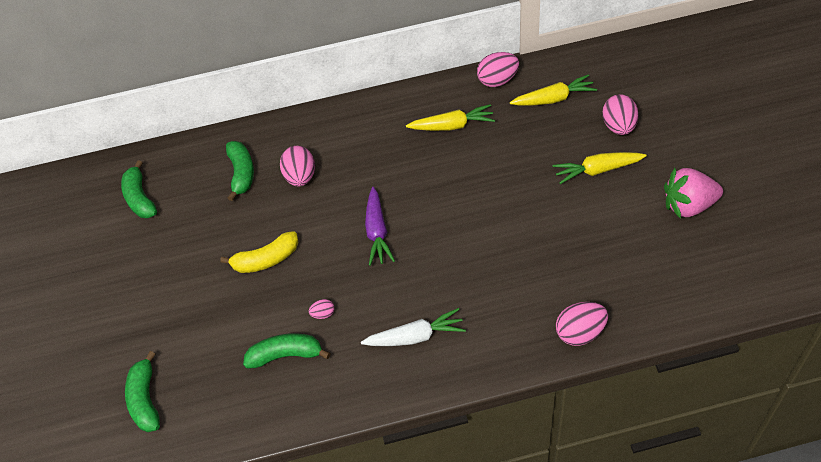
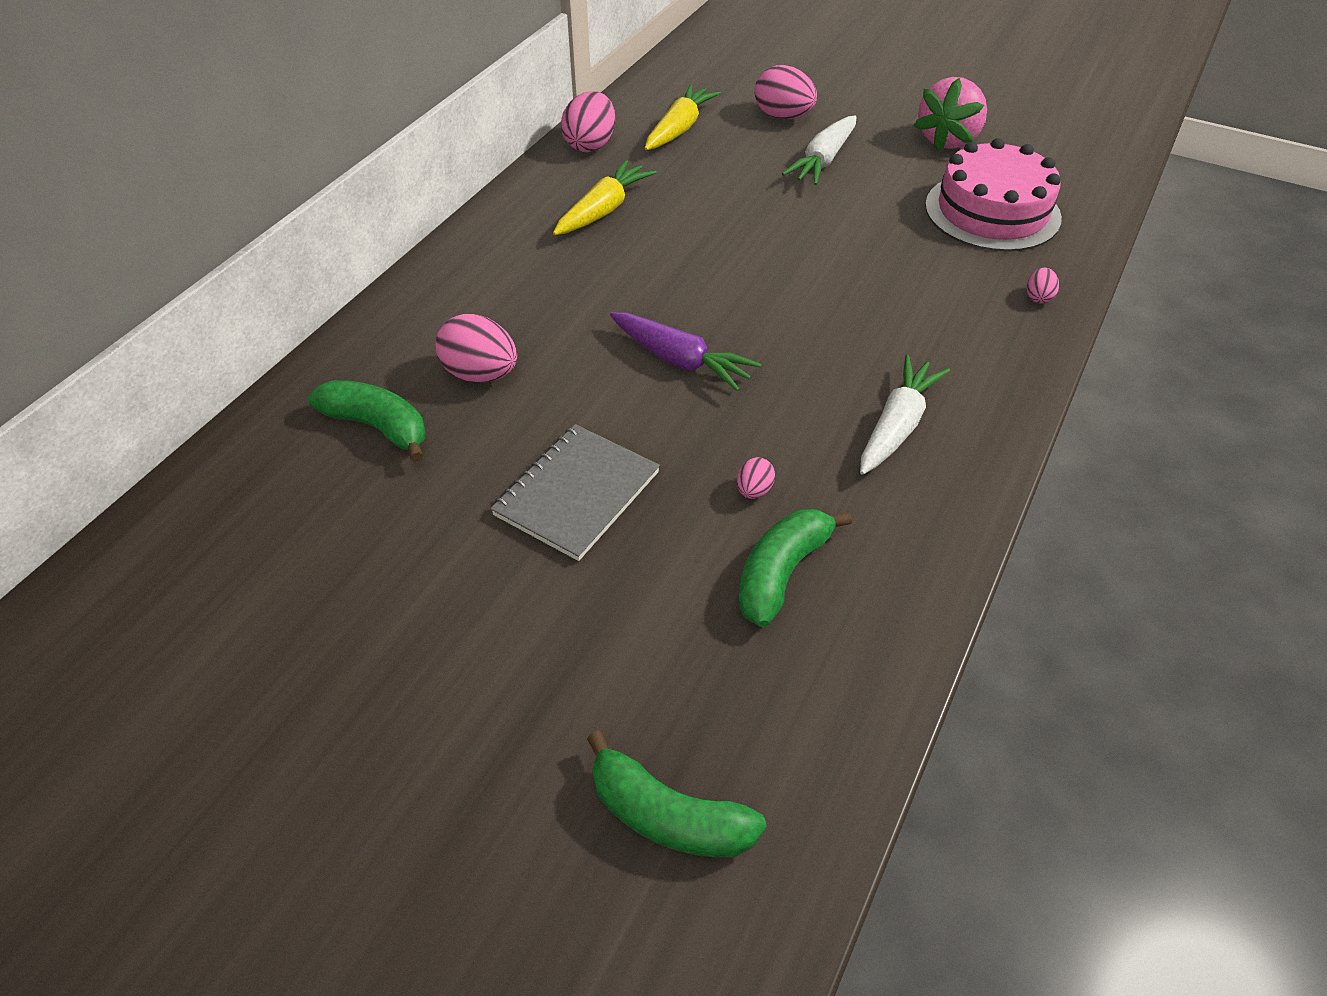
camera: 55 degrees left, 5 degrees down
green banana [121,160,157,218] -> none
yellow banana [220,231,299,273] -> grey notebook [490,424,660,561]
yellow carrot [552,152,647,184] -> white carrot [782,116,857,185]
pink egg [556,302,608,346] -> pink egg [1027,268,1059,304], size x0.50
none -> pink cake [925,138,1062,252]

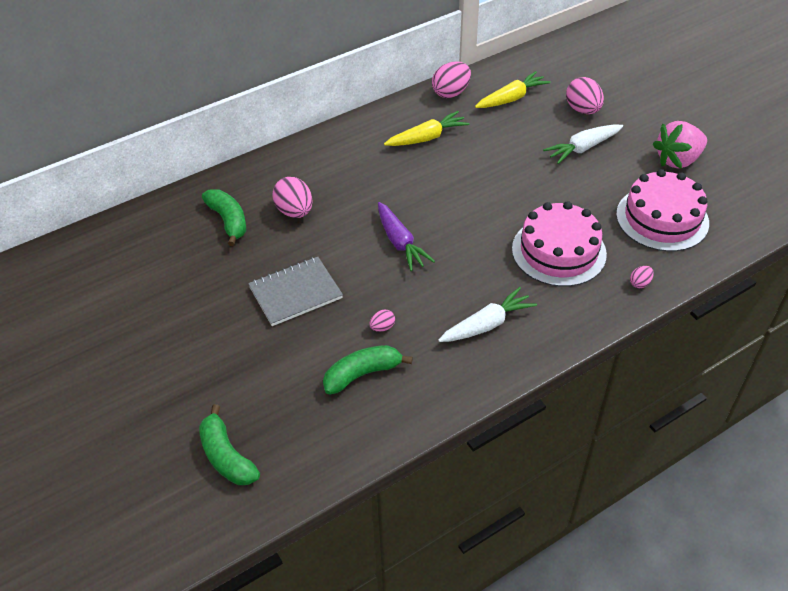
camera: 30 degrees right, 0 degrees up
none -> pink cake [512,201,607,287]

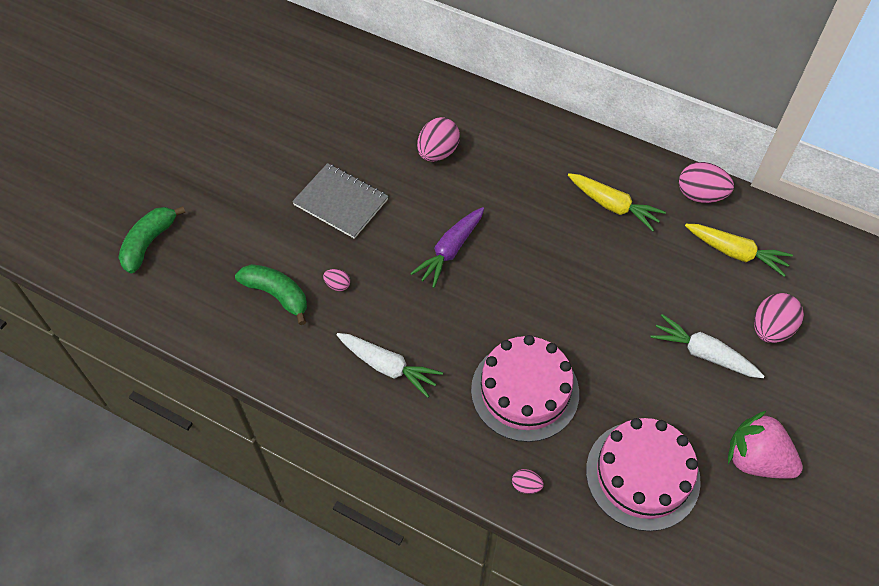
camera: 60 degrees right, 10 degrees up
green banana [202,189,246,246] -> none

